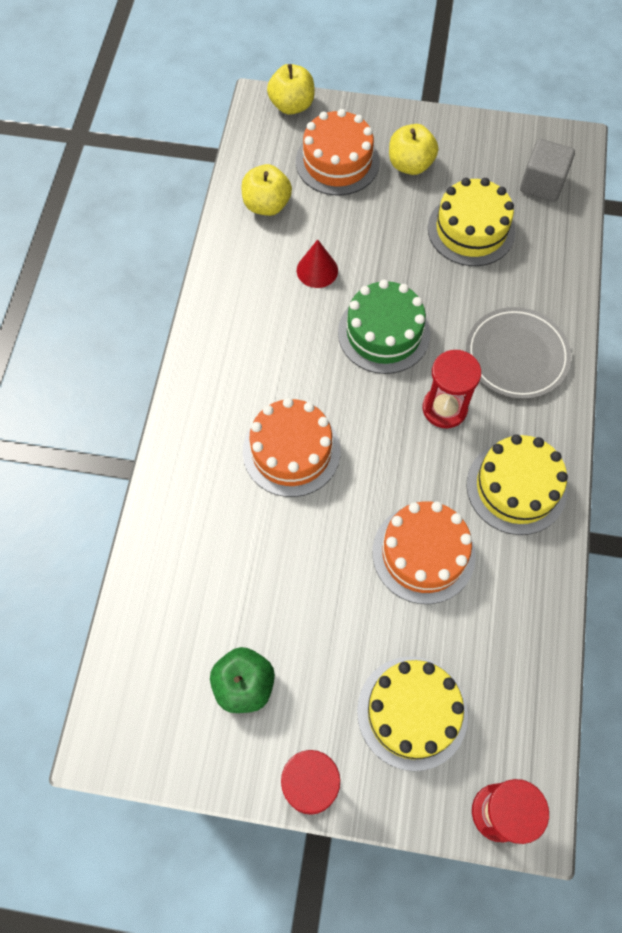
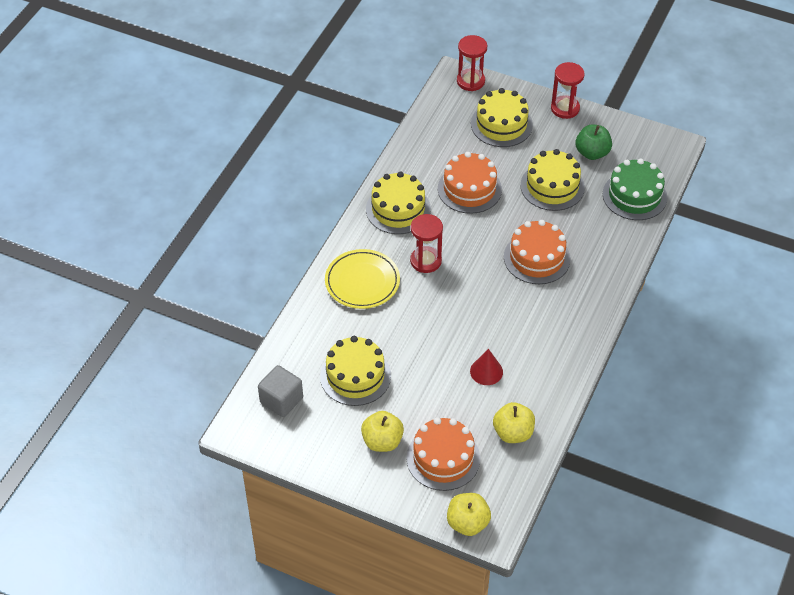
camera: 165 degrees left, 15 degrees down
green cake [338,280,430,374] -> green cake moved to [603,158,667,220]
grey plate [466,307,571,399] -> yellow plate [325,249,400,309]
none -> yellow cake [520,149,585,211]

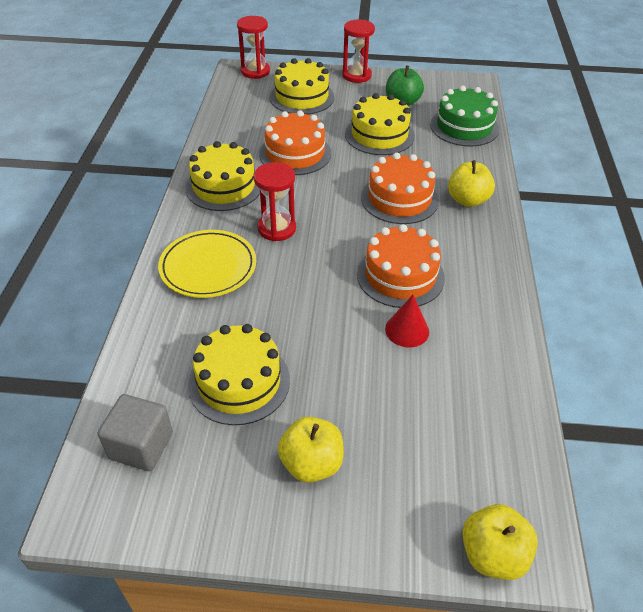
camera: 20 degrees left, 5 degrees down
orange cake [406,417,480,491] -> orange cake moved to [357,224,445,308]
yellow apple [493,402,535,443] -> yellow apple moved to [448,160,495,207]

